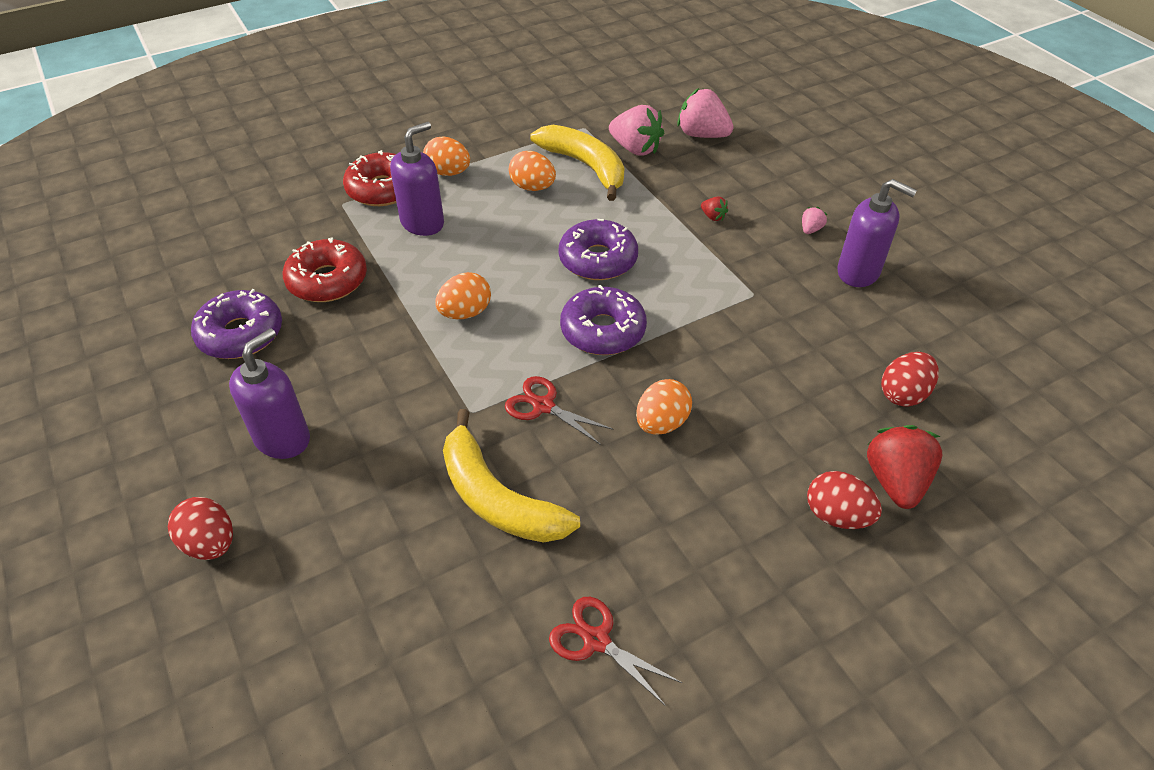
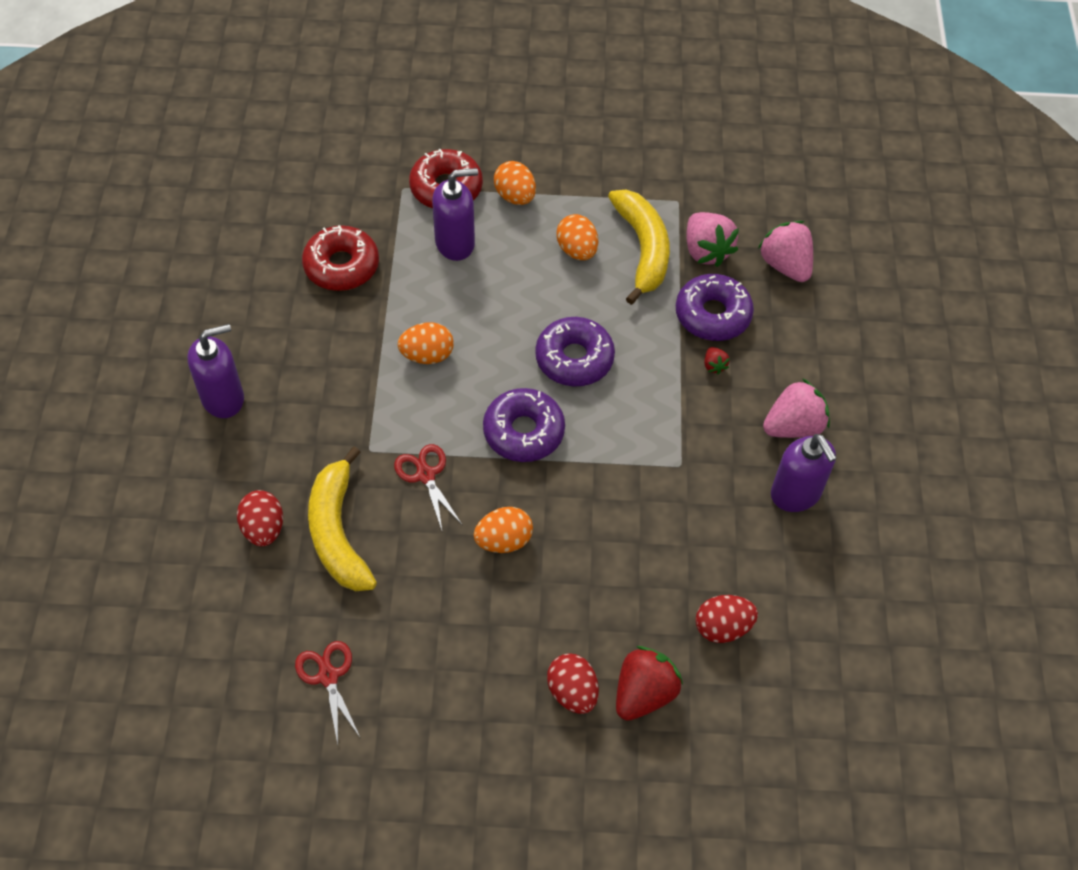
camera: 30 degrees right, 10 degrees up
red egg [168,497,233,560] -> red egg moved to [237,490,283,546]
purple donut [191,289,282,359] -> purple donut moved to [676,274,754,341]
pink strawberry [802,207,828,234] -> pink strawberry [763,378,830,438], size x2.17

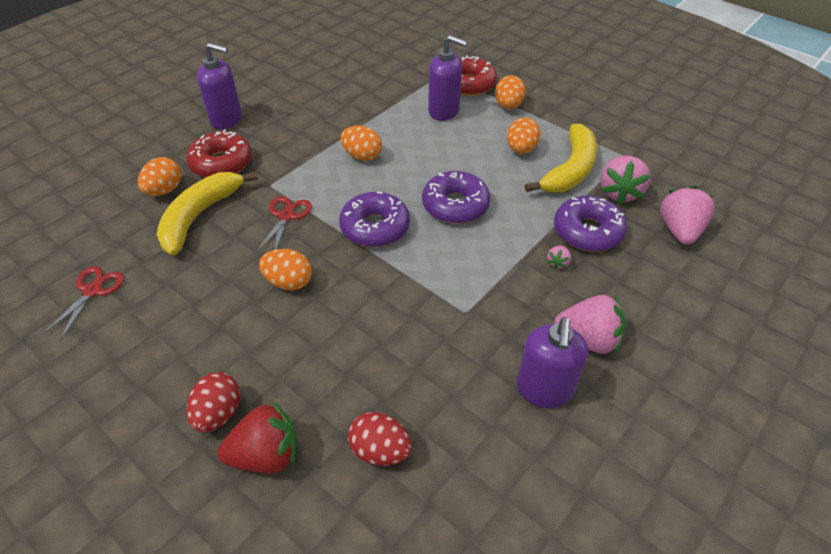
camera: 40 degrees right, 10 degrees down
red egg [237,490,283,546] -> orange egg [138,157,181,196]
red donut [302,225,379,291] -> red donut moved to [186,129,252,177]
red strawberry [704,347,730,374] -> pink strawberry [547,245,571,270]

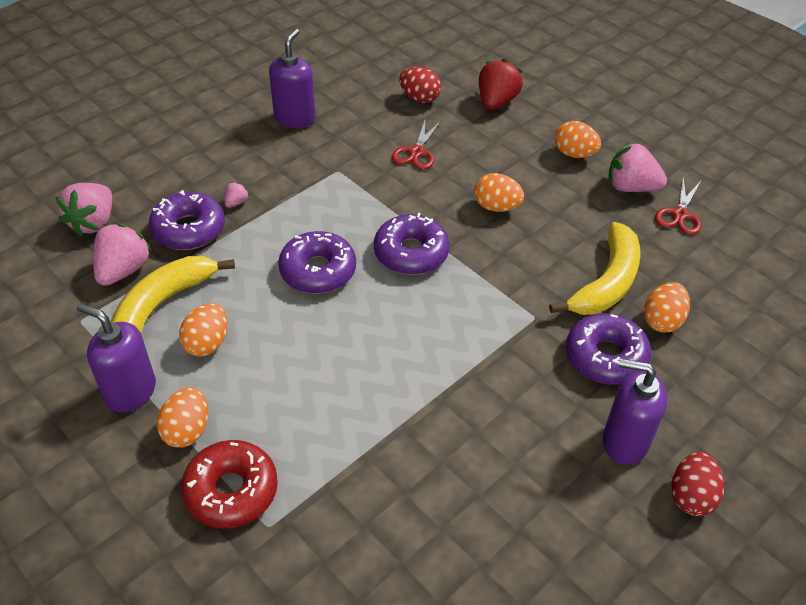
camera: 175 degrees left, 0 degrees up
red donut [186,129,252,177] -> purple donut [566,313,651,384]
red egg [186,372,240,433] -> red egg moved to [671,452,724,516]
red strawberry [217,402,298,474] -> red strawberry turned 120 degrees clockwise [479,59,523,110]
red scissors [256,196,312,253] -> red scissors moved to [392,118,441,169]
orange egg [340,126,382,161] -> orange egg moved to [555,121,601,158]
purple soap dispenser [428,35,468,121] -> purple soap dispenser moved to [77,303,156,413]
pink strawberry [554,295,626,354] -> pink strawberry moved to [609,142,667,192]

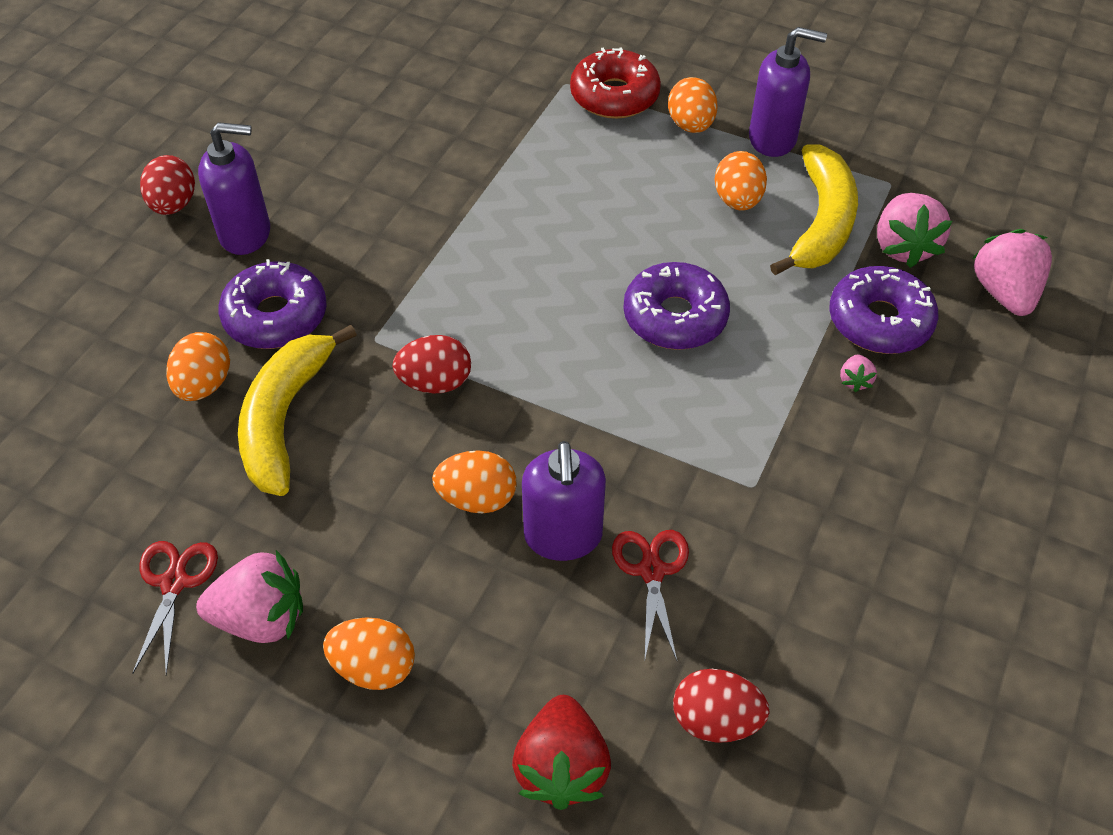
camera: 160 degrees right, 5 degrees up
purple soap dispenser [269,29,316,128] -> purple soap dispenser moved to [522,441,606,561]
purple donut [374,213,450,275] -> none
none -> red egg [392,335,471,394]

